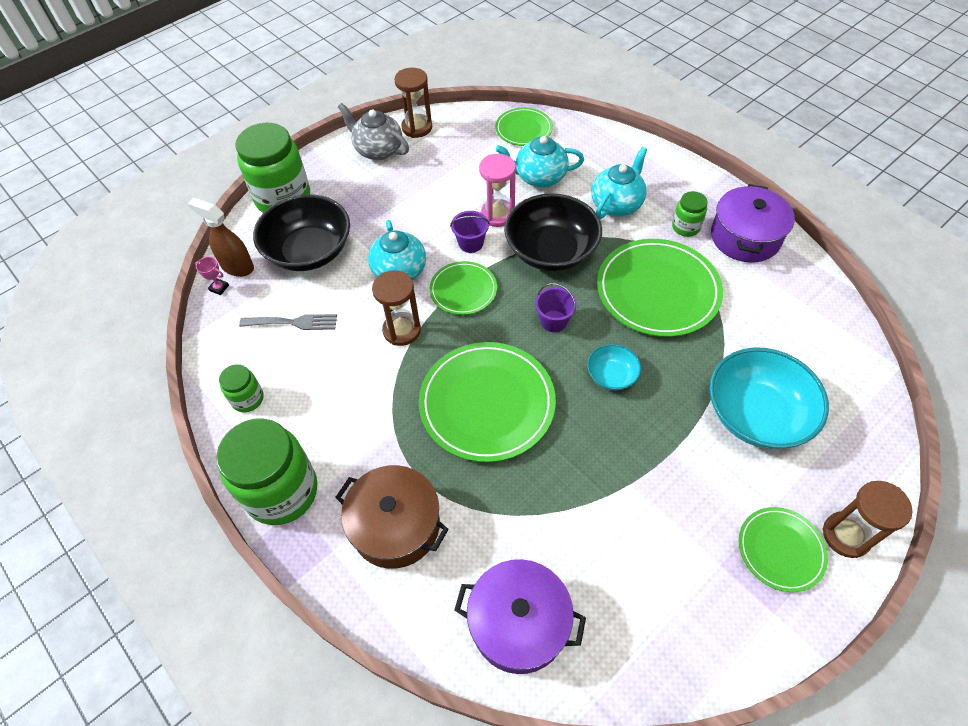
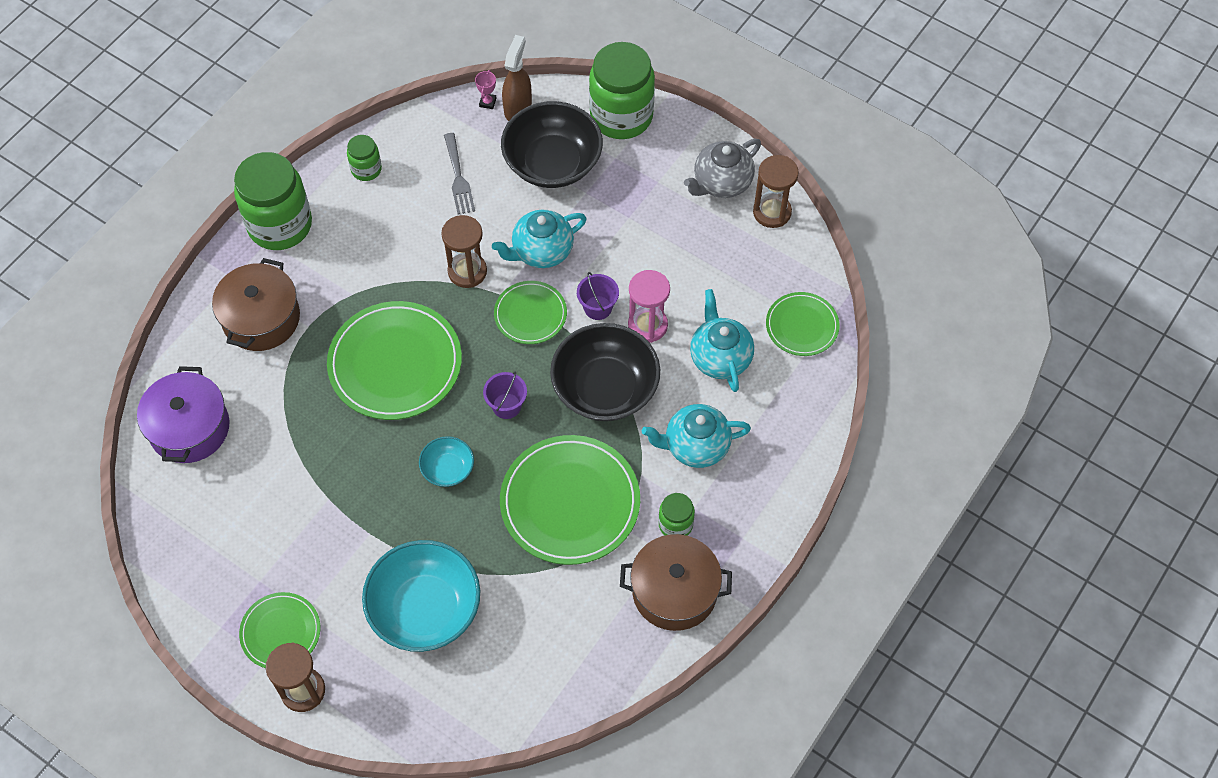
camera: 75 degrees right, 5 degrees up
grey teapot [338,103,409,160] -> grey teapot turned 150 degrees counterclockwise [684,139,761,198]
turquoise teapot [591,147,648,219] -> turquoise teapot turned 150 degrees clockwise [642,404,751,468]
purple pot [711,184,795,262] -> brown pot [620,534,732,631]

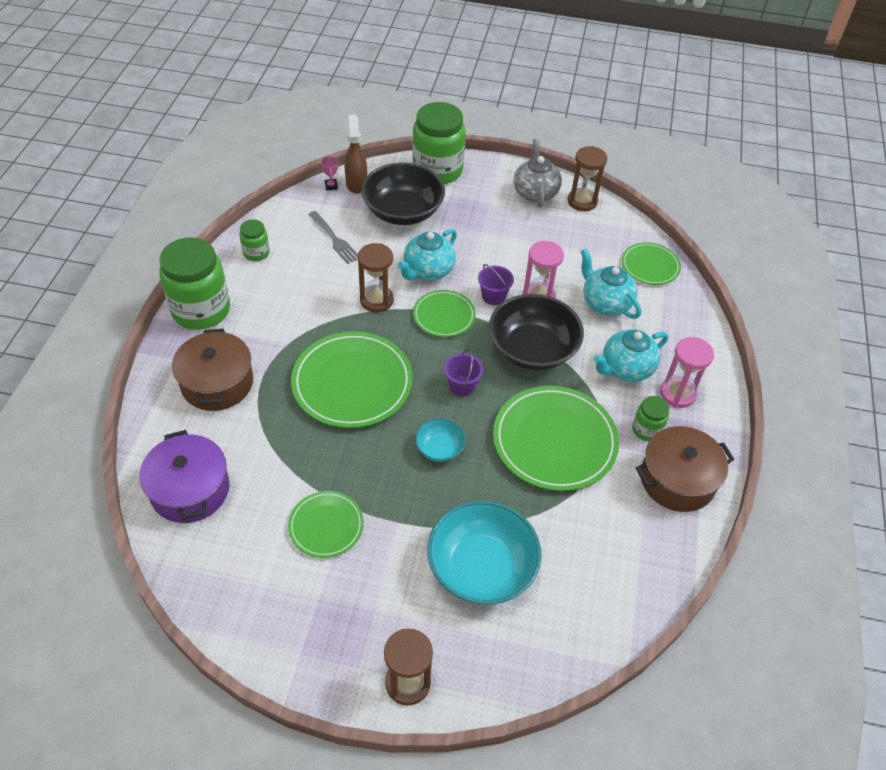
camera: 25 degrees left, 10 degrees down
green plate [239,592,320,668] -> green plate moved to [288,491,364,558]
grey teapot [684,139,761,198] -> grey teapot turned 150 degrees clockwise [514,139,562,208]
none -> pink hourglass [660,337,714,408]

